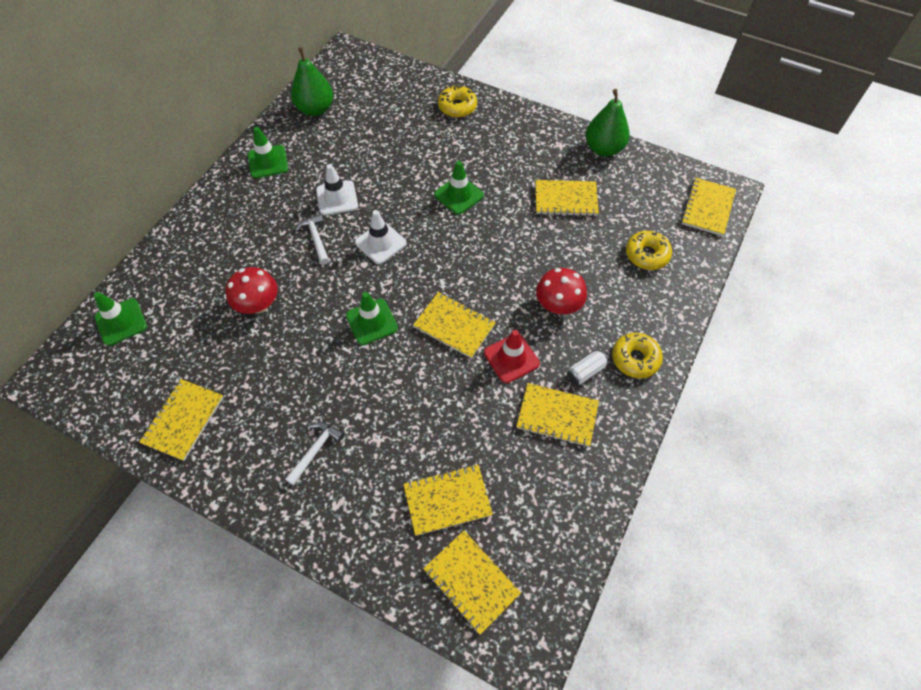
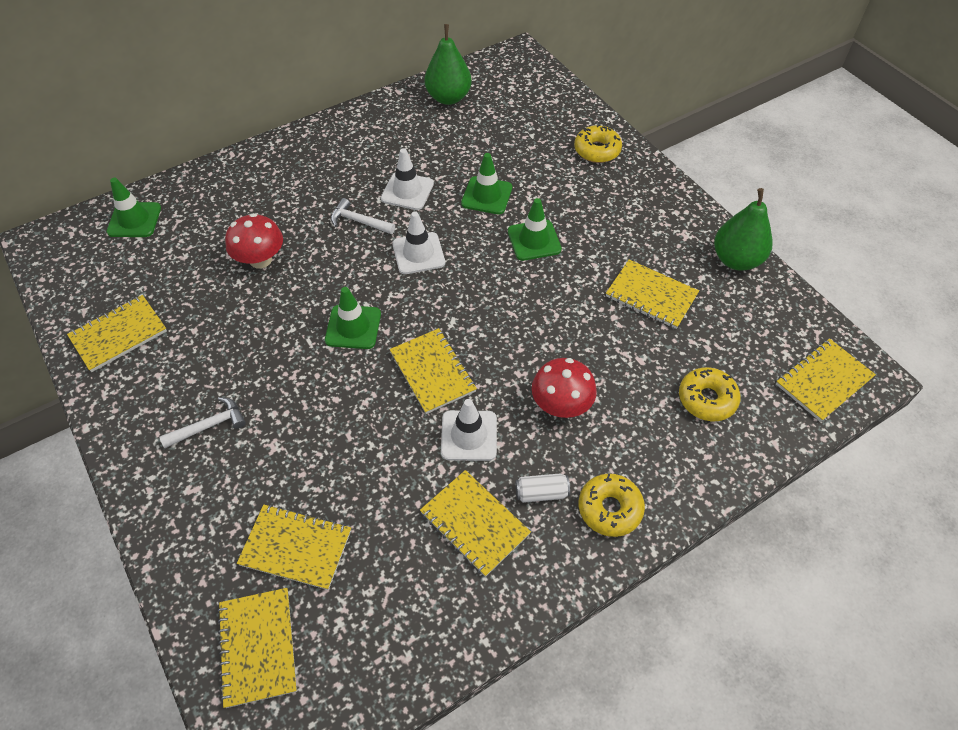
camera: 30 degrees right, 5 degrees down
green traffic cone [248,127,289,178] -> green traffic cone moved to [461,153,512,214]
white hammer [295,214,329,265] -> white hammer turned 75 degrees counterclockwise [331,198,395,234]
red traffic cone [484,330,540,383] -> white traffic cone [441,399,497,461]

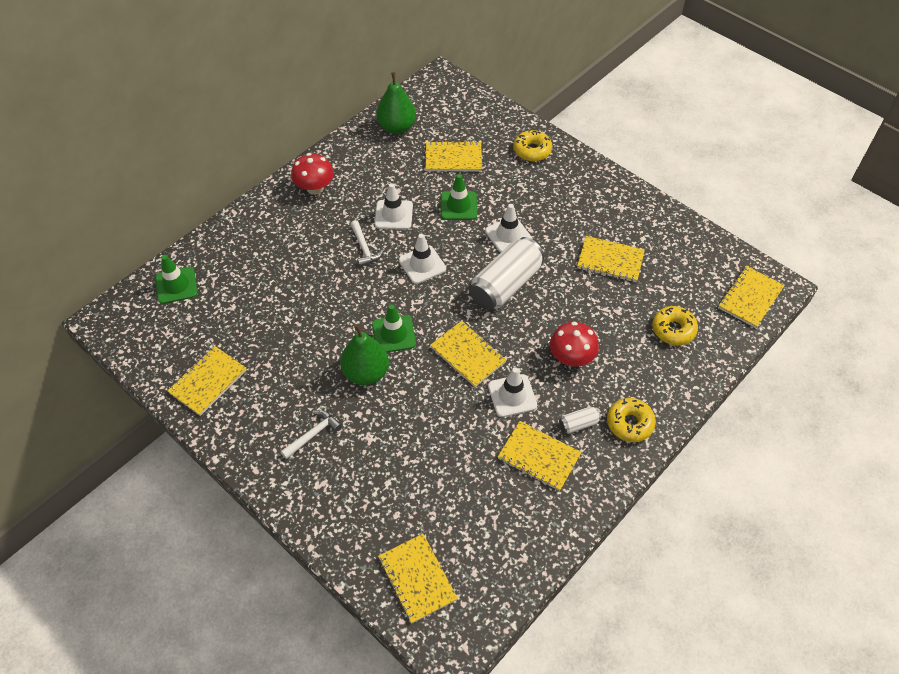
camera: 15 degrees left, 0 degrees up
red mushroom [225,213,283,269] -> red mushroom moved to [291,153,334,195]
yellow notebook [237,504,351,590] -> yellow notebook moved to [426,141,482,171]
white hammer [331,198,395,234] -> white hammer turned 120 degrees counterclockwise [350,220,384,267]
green traffic cone [508,198,562,261] -> white traffic cone [485,204,532,253]
green pear [714,188,773,271] -> green pear moved to [340,324,389,385]
none -> white can [470,237,545,310]

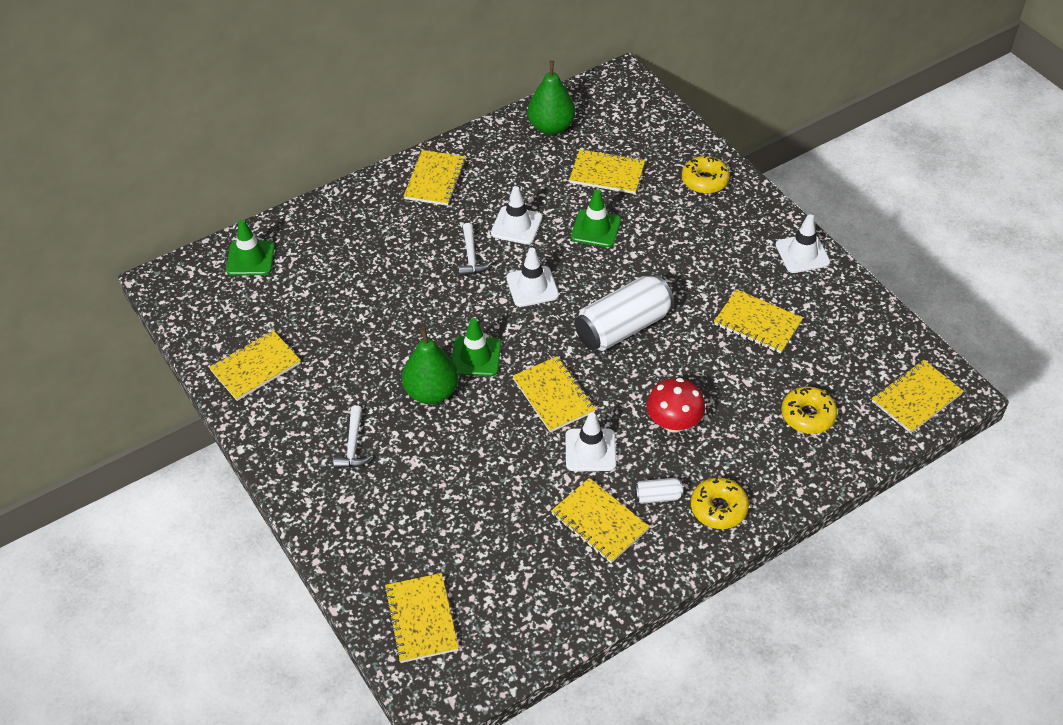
camera: 15 degrees right, 5 degrees down
white hammer [281,410,342,459] -> white hammer turned 120 degrees clockwise [333,405,372,468]
red mushroom [291,153,334,195] -> yellow notebook [404,150,466,206]
white traffic cone [485,204,532,253] -> white traffic cone moved to [776,214,830,273]

